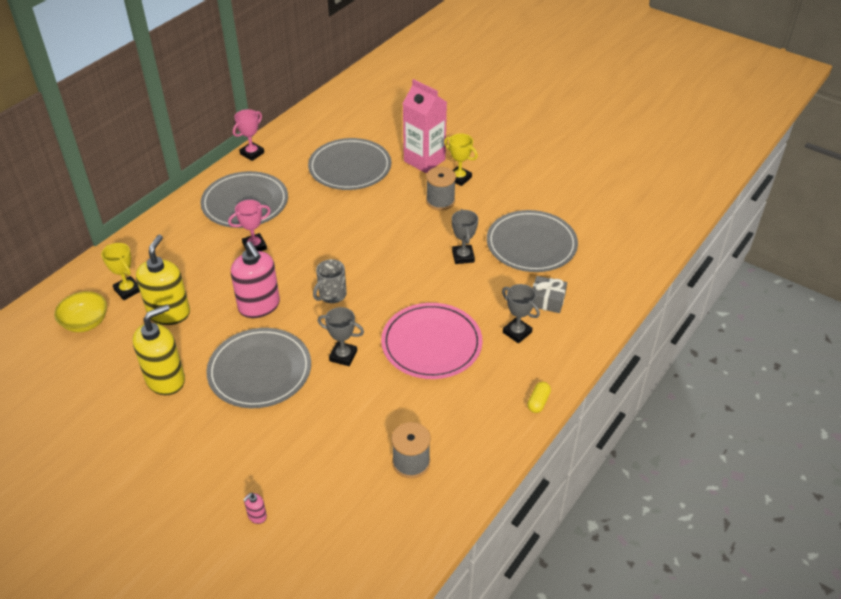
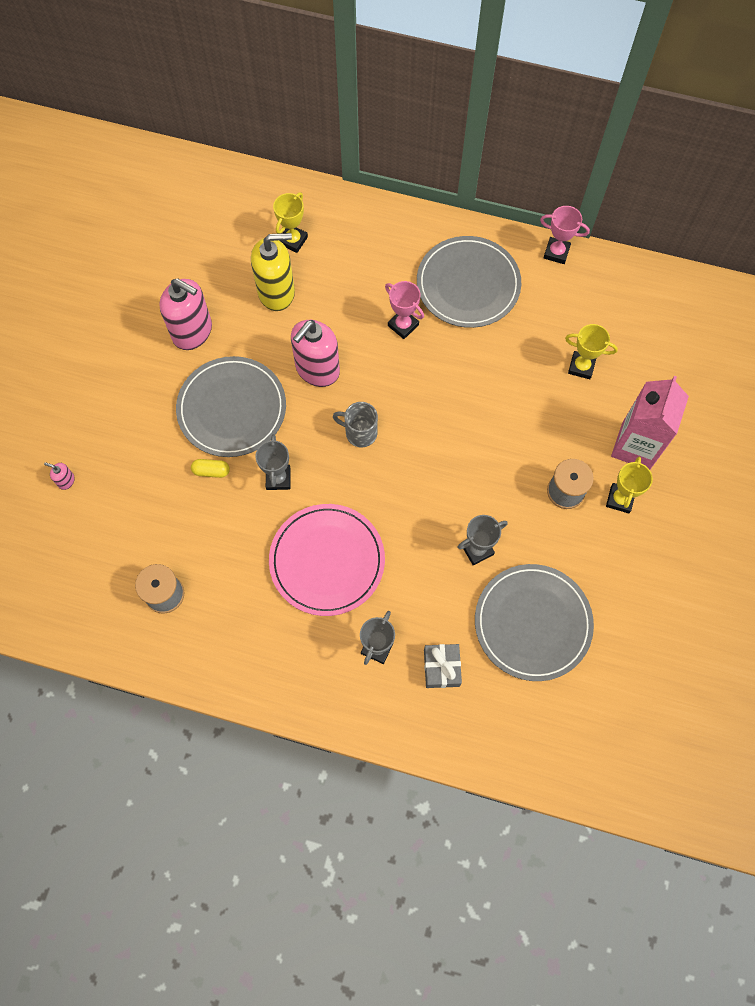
camera: 70 degrees right, 25 degrees up
yellow bowl [54,291,107,332] -> none
yellow soap dispenser [133,304,185,395] -> pink soap dispenser [159,278,212,350]
grey plate [308,138,391,190] -> yellow trophy [565,324,618,379]
yellow capsule [528,382,551,413] -> yellow capsule moved to [191,459,230,478]

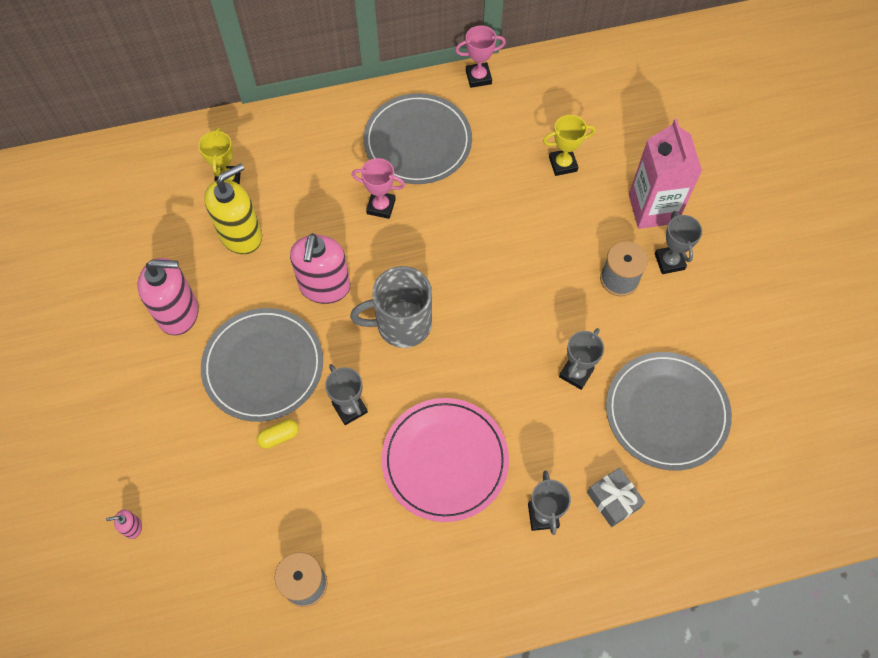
camera: 30 degrees left, 5 degrees down
grey mug [333,402,378,447] -> grey mug [350,266,432,348], size x1.61
yellow trophy [606,457,653,513] -> grey trophy [655,211,702,274]

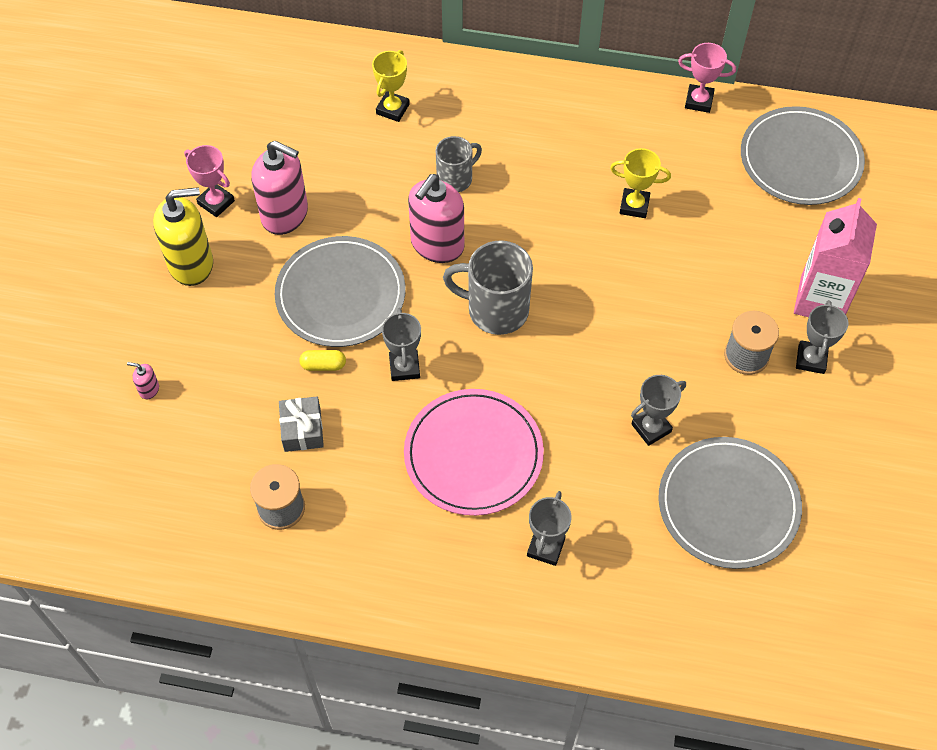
camera: 25 degrees right, 5 degrees down
yellow soap dispenser [204,163,262,254] -> yellow soap dispenser moved to [153,187,213,286]
pink trophy [352,158,405,219] -> pink trophy moved to [184,145,235,217]
grey plate [363,93,472,184] -> grey plate moved to [741,106,865,205]
yellow trophy [543,115,595,176] -> yellow trophy moved to [610,148,671,218]
grey gift [587,468,645,527] -> grey gift moved to [279,397,324,452]
none -> grey mug [436,136,482,192]

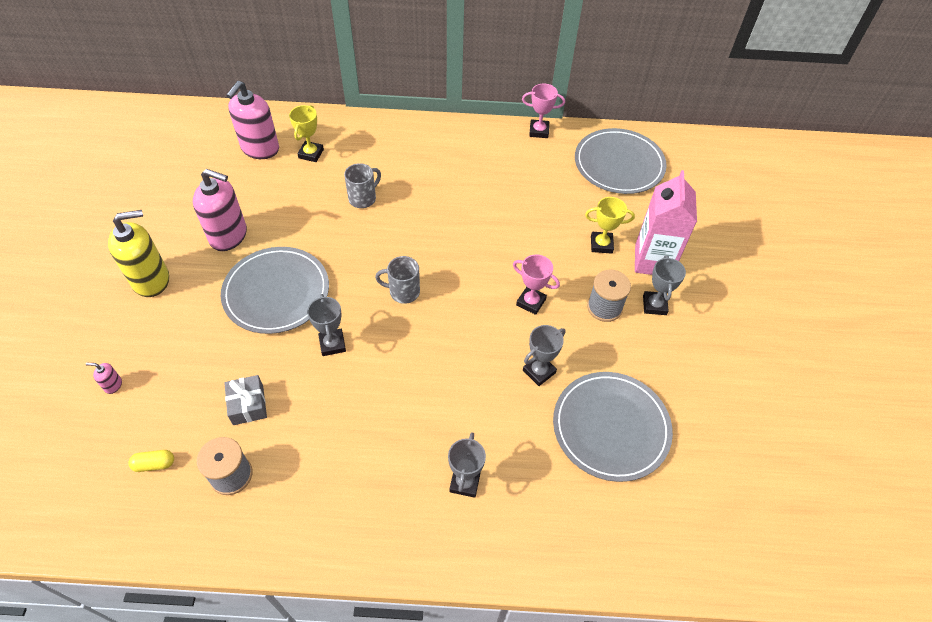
camera: 10 degrees left, 5 degrees down
pink trophy [184,145,235,217] -> pink trophy moved to [513,255,560,315]
yellow capsule [299,350,346,371] -> yellow capsule moved to [128,450,174,472]
pink plate [404,389,544,516] -> none
pink soap dispenser [408,174,464,263] -> pink soap dispenser moved to [226,81,279,159]
grey mug [443,241,533,335] -> grey mug [375,256,420,304], size x0.62
yellow trophy [610,148,671,218] -> yellow trophy moved to [585,197,635,253]

